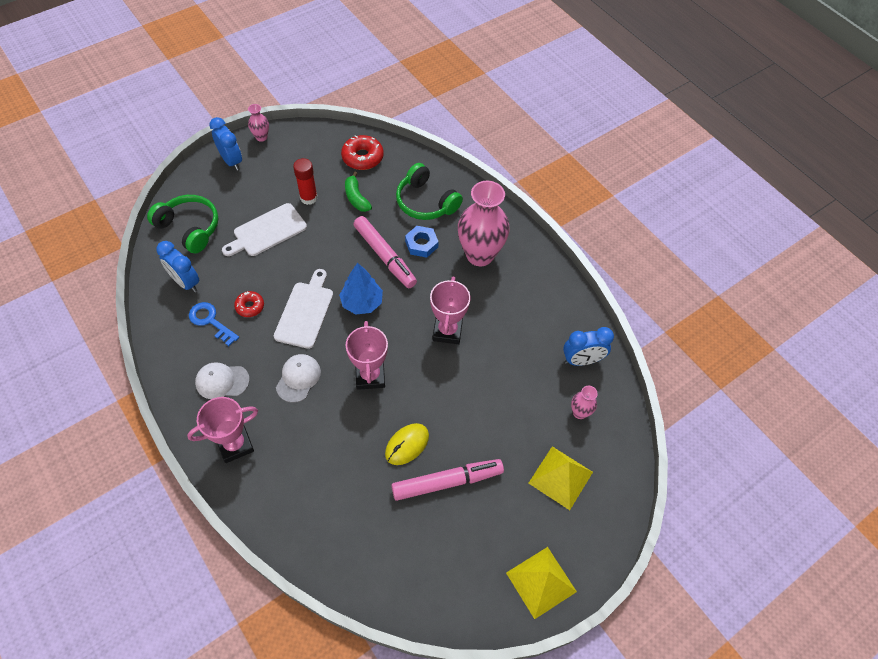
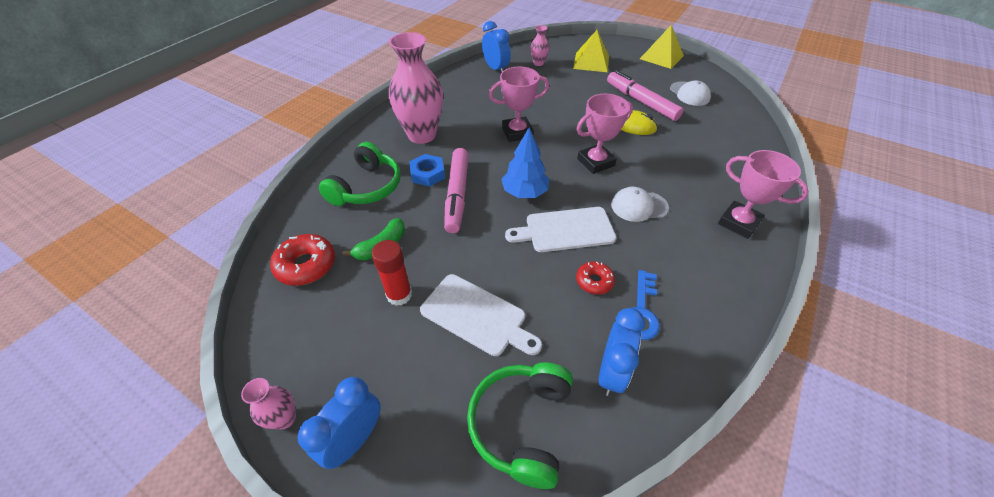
camera: 110 degrees left, 10 degrees down
white cap [195,362,250,399] -> white cap moved to [670,80,711,106]
pink marker [354,216,417,288] -> pink marker turned 150 degrees clockwise [444,148,468,233]

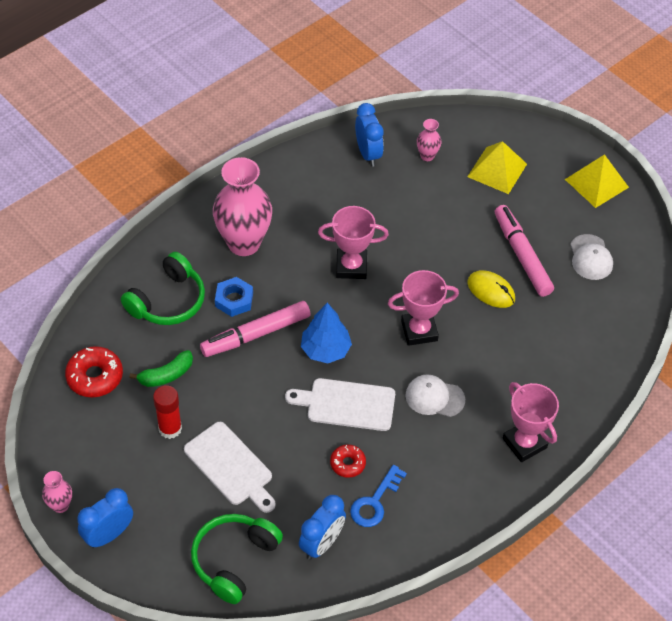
camera: 15 degrees right, 5 degrees up
pink marker [444,148,468,233] -> pink marker turned 45 degrees clockwise [200,301,311,357]

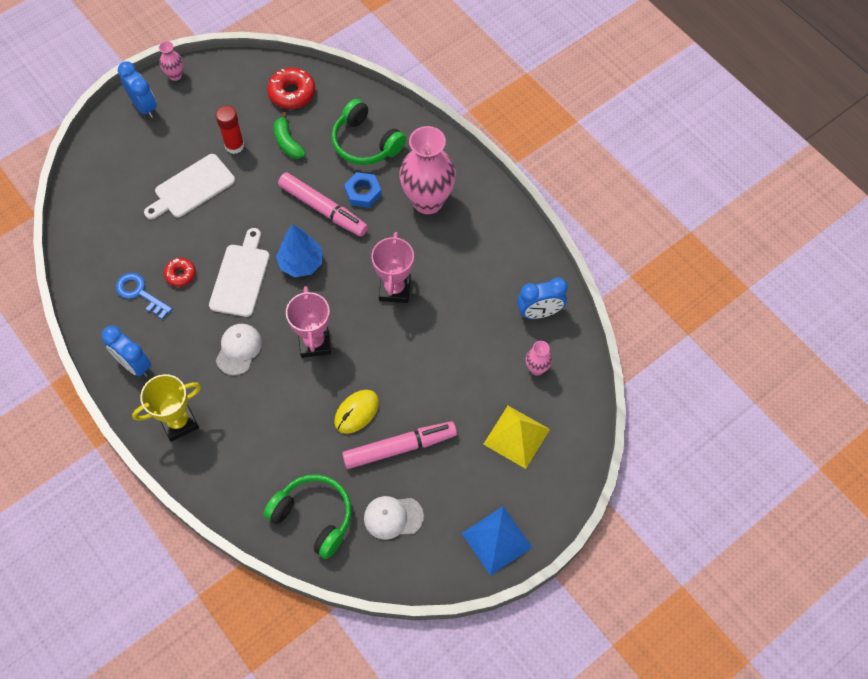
camera: 95 degrees right, 10 degrees up
green headphones [191,514,283,604] -> green headphones moved to [264,474,352,559]
pink marker [200,301,311,357] -> pink marker turned 150 degrees clockwise [278,172,368,237]
blue clock [299,495,346,560] -> blue clock moved to [102,326,151,377]
pink trophy [503,382,559,462] -> yellow trophy [132,374,201,442]
yellow pyramid [565,154,629,208] -> blue pyramid [462,506,533,576]

